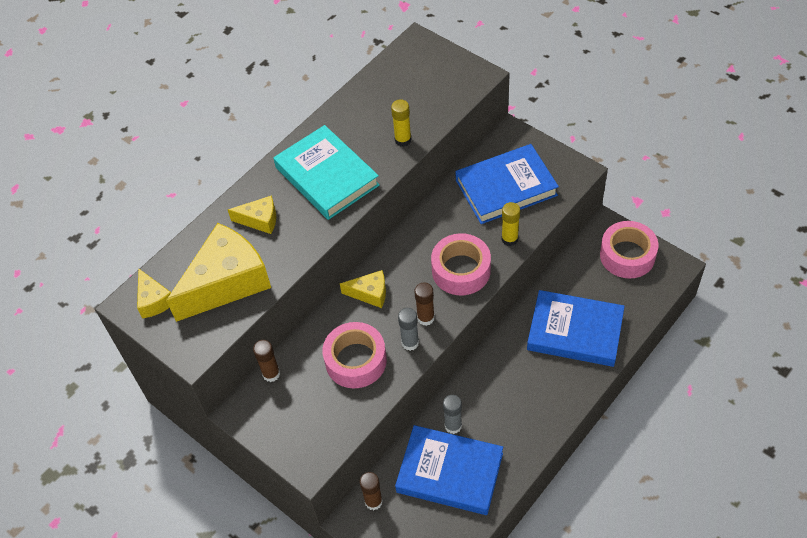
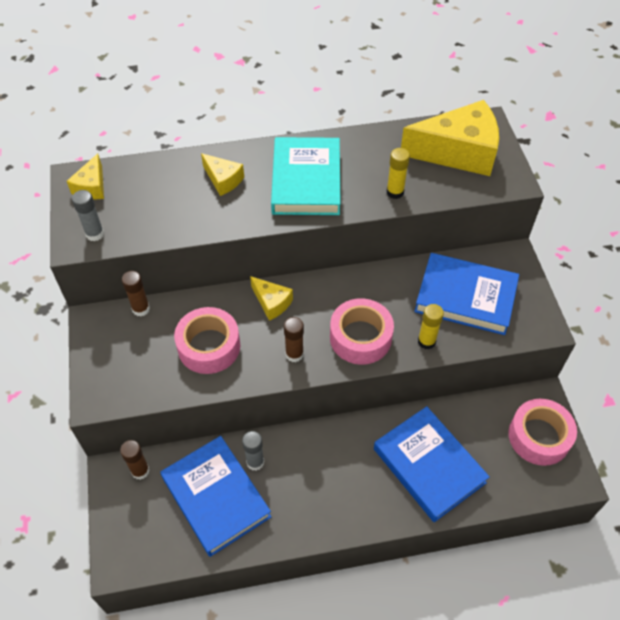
camera: 35 degrees right, 0 degrees up
yellow cheese [166,223,271,322] -> yellow cheese moved to [401,100,499,176]
grey glue stick [398,308,419,351] -> grey glue stick moved to [72,190,104,241]

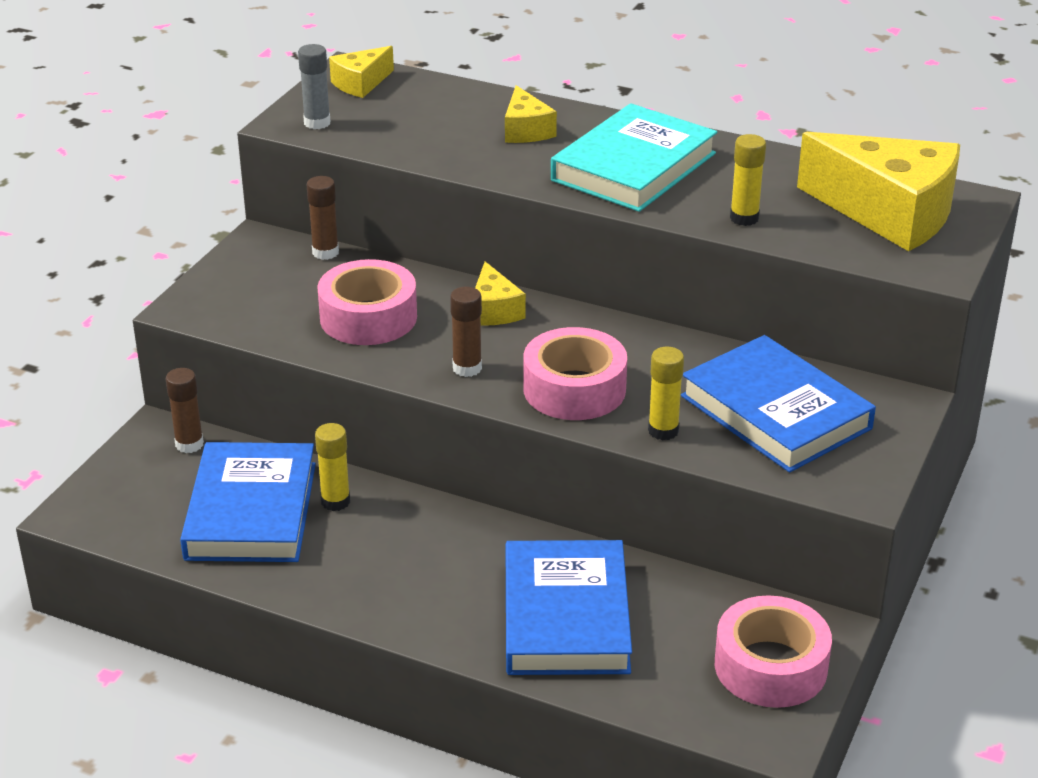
camera: 35 degrees right, 20 degrees down
grey glue stick [242,431,264,471] -> yellow glue stick [315,423,350,511]

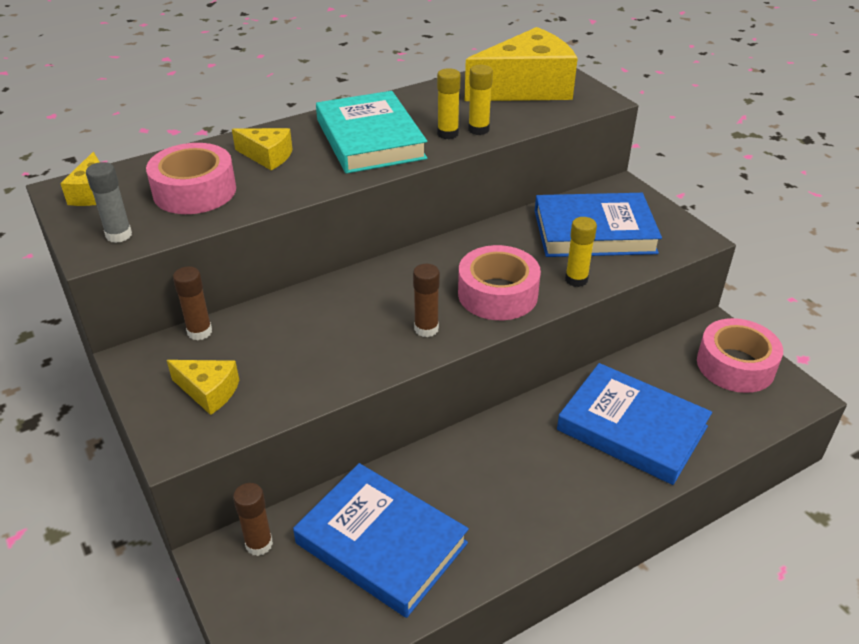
camera: 55 degrees left, 5 degrees up
yellow glue stick [315,423,350,511] -> yellow glue stick moved to [437,68,461,139]
pink tape [317,259,417,345] -> pink tape moved to [146,143,236,214]
yellow cheese [475,261,526,326] -> yellow cheese moved to [167,360,239,415]

